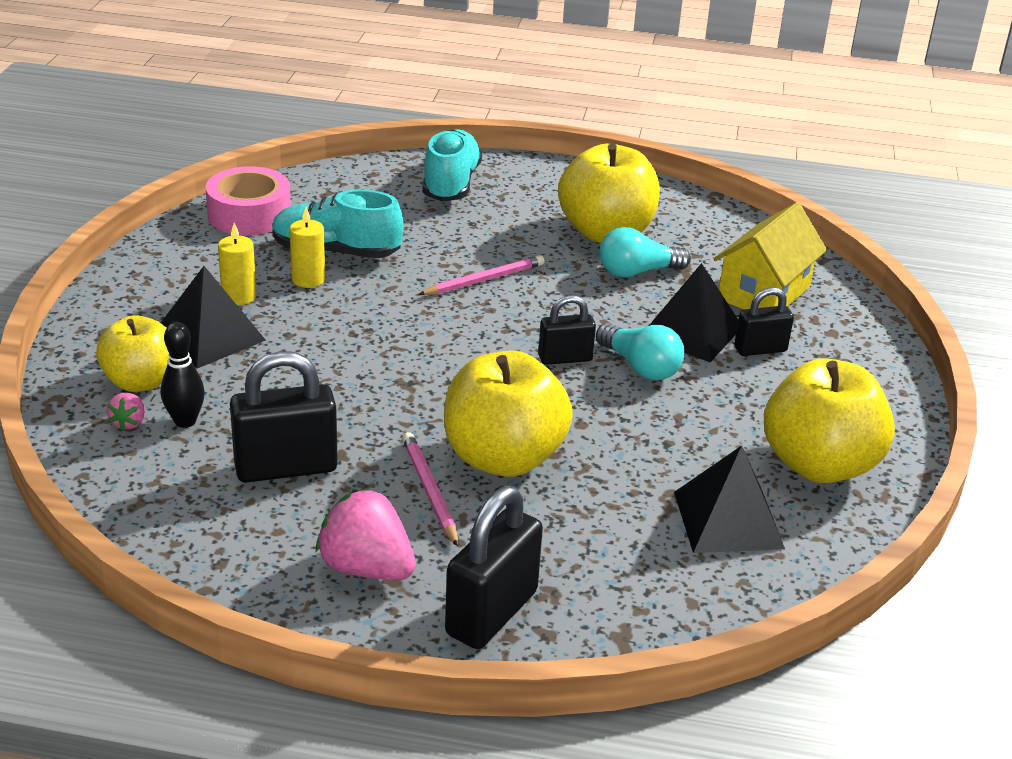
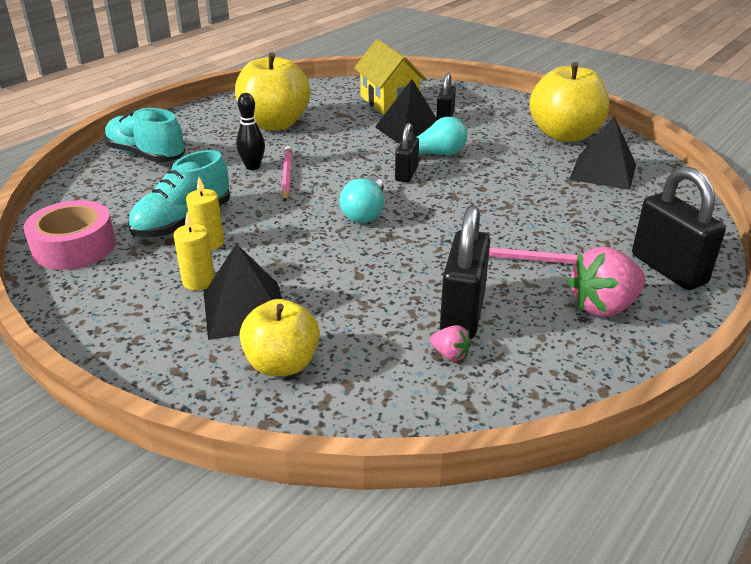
camera: 60 degrees left, 0 degrees up
pink strawberry [107,393,145,431] -> pink strawberry moved to [430,325,471,361]
black bowling pin [161,322,205,428] -> black bowling pin moved to [236,93,265,170]
yellow apple [444,351,573,477] -> none
turquoise light bulb [600,227,691,277] -> turquoise light bulb moved to [340,177,384,223]

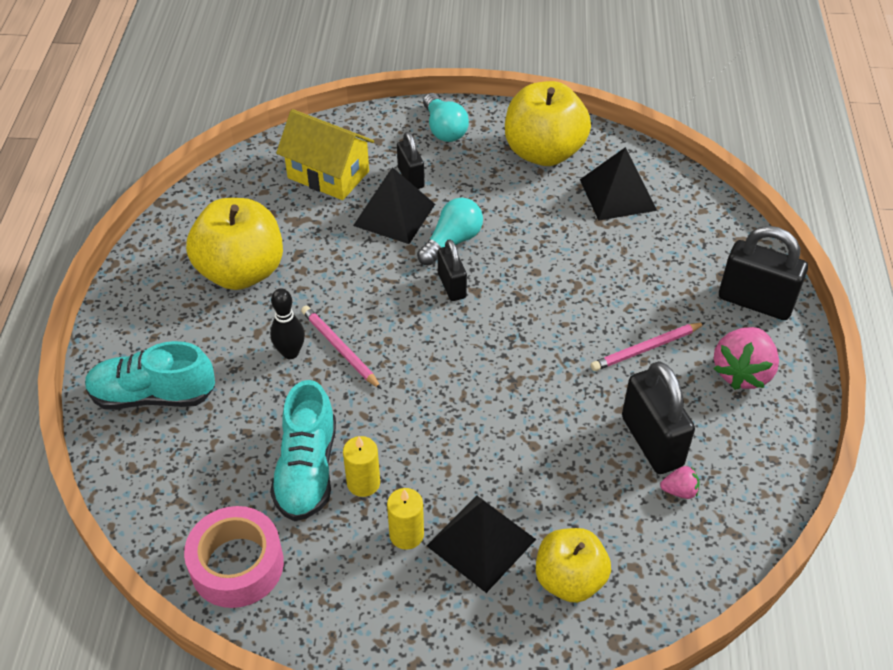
camera: 35 degrees left, 15 degrees up
turquoise light bulb [340,177,384,223] -> turquoise light bulb moved to [423,93,469,142]

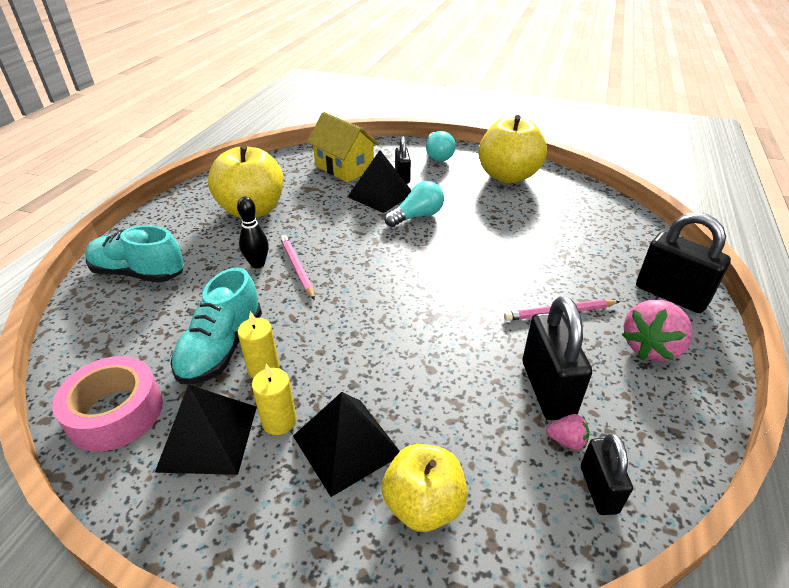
camera: 15 degrees right, 10 degrees down
black padlock [438,239,467,301] -> black padlock moved to [581,434,633,515]
black pyramid [580,147,657,221] -> black pyramid moved to [155,384,257,475]

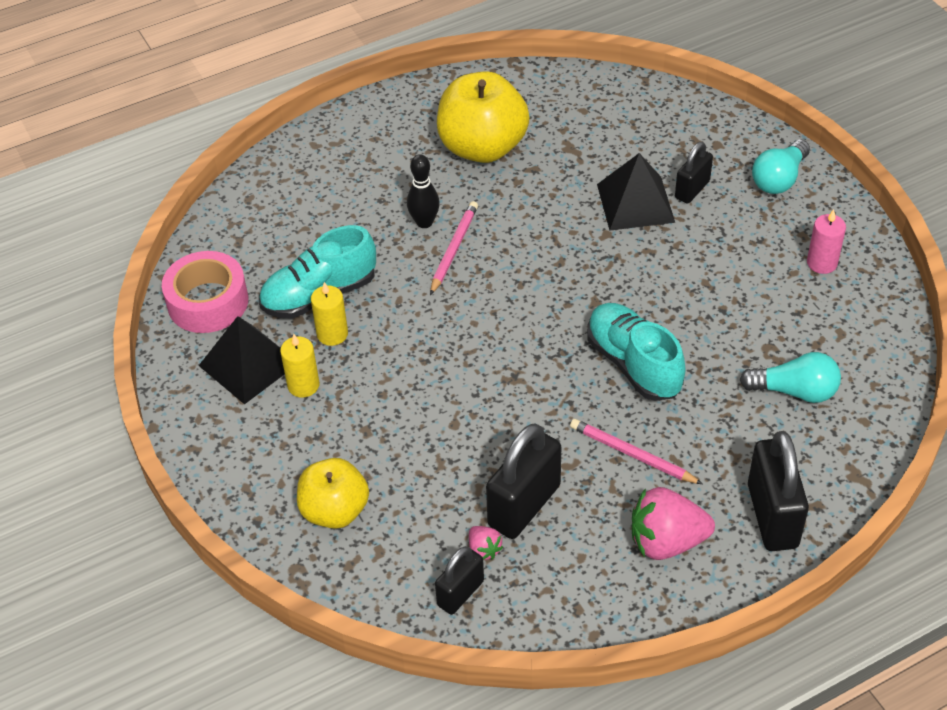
camera: 45 degrees right, 10 degrees up
turquoise shoe [85,225,184,283] -> turquoise shoe moved to [587,303,686,401]
black pyramid [293,392,400,497] -> none
yellow house [307,112,379,182] -> none
turquoise light bulb [385,181,444,227] -> turquoise light bulb moved to [740,352,841,403]
yellow apple [478,115,547,184] -> pink candle [807,209,846,274]

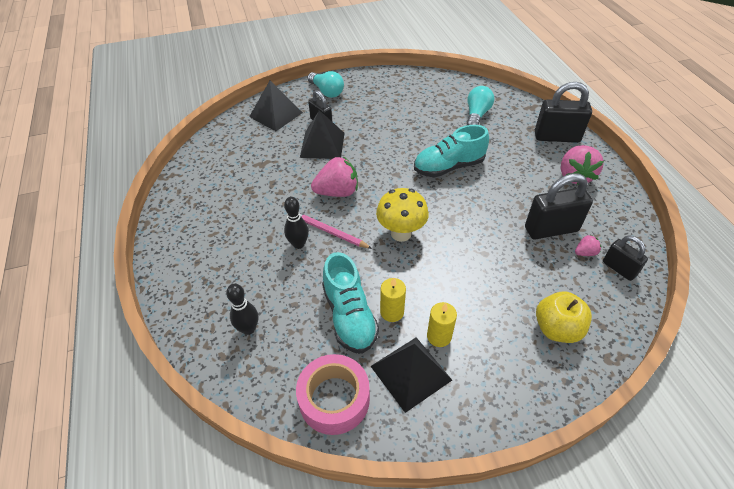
camera: 80 degrees left, 0 degrees up
yellow apple [437,71,530,163] -> none
black padlock [486,423,561,539] -> black padlock turned 60 degrees counterclockwise [525,174,593,239]
pink pencil [570,419,702,484] -> none
pink candle [807,209,846,274] -> none
none -> black bowling pin [226,284,258,335]
none -> black pyramid [249,81,303,131]
none -> pink strawberry [311,157,358,197]
none -> yellow mushroom [376,188,429,242]

